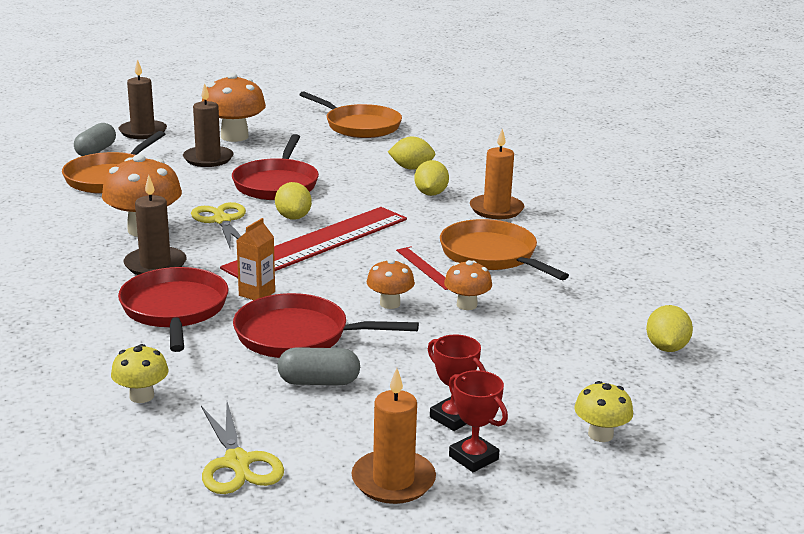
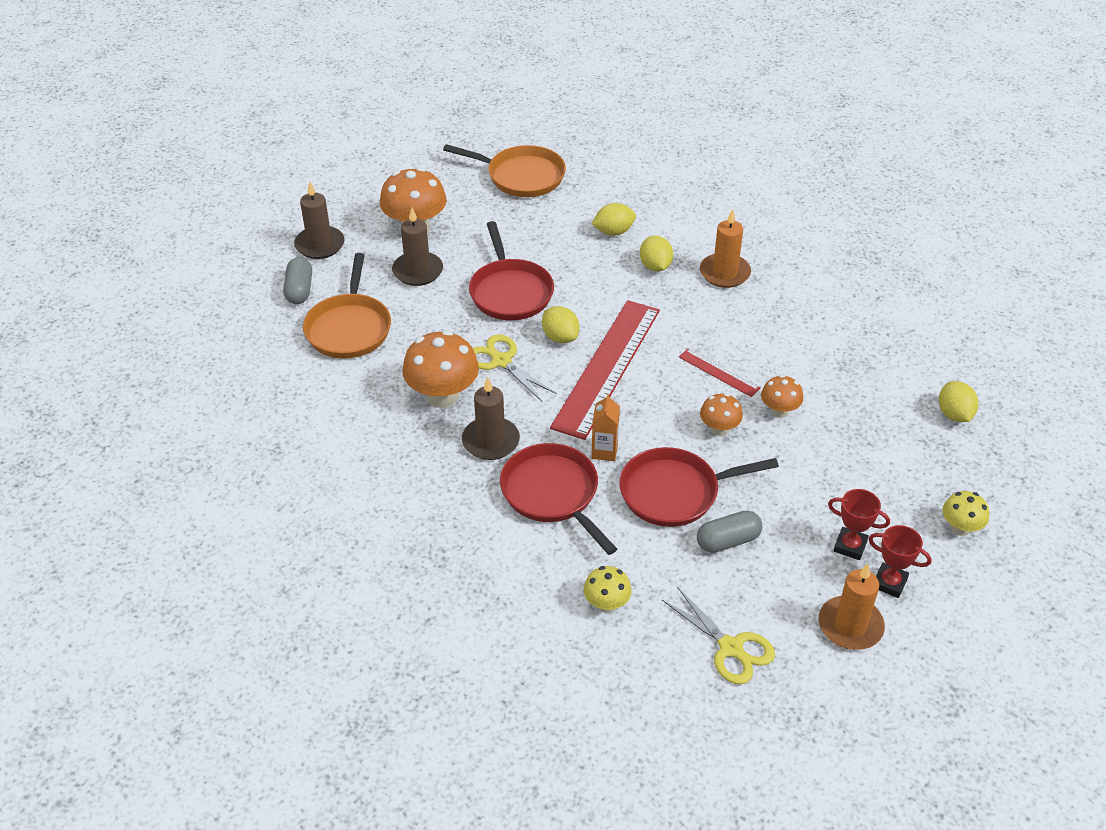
camera: 20 degrees left, 20 degrees up
orange pan [440,219,569,280] -> none

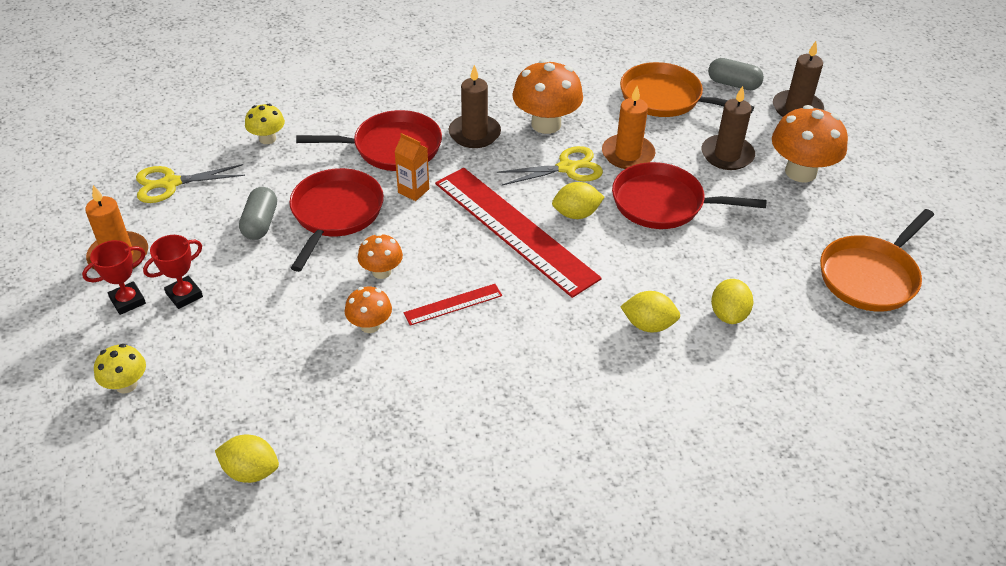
camera: 115 degrees right, 0 degrees up
orange candle [700,209,751,288] -> orange candle moved to [602,86,655,169]

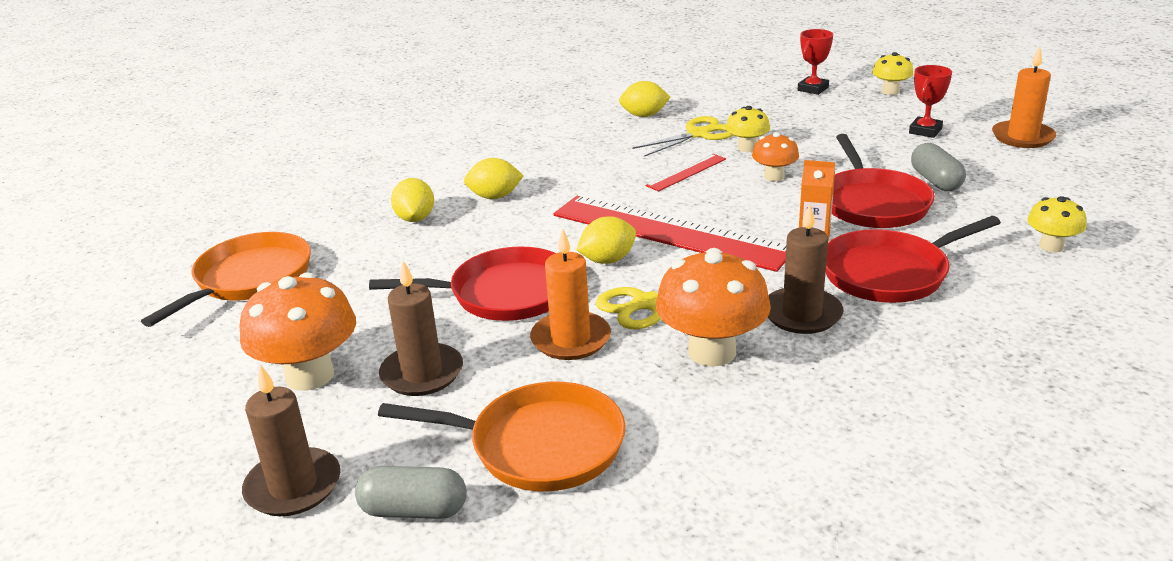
camera: 165 degrees right, 15 degrees down
red trophy [82,240,146,315] -> red trophy moved to [798,29,833,95]
yellow scissors [136,164,245,203] -> yellow scissors moved to [632,116,733,157]
yellow lemon [215,435,279,483] -> yellow lemon moved to [619,81,670,117]
orange mushroom [344,287,392,333] -> yellow mushroom [726,106,770,152]

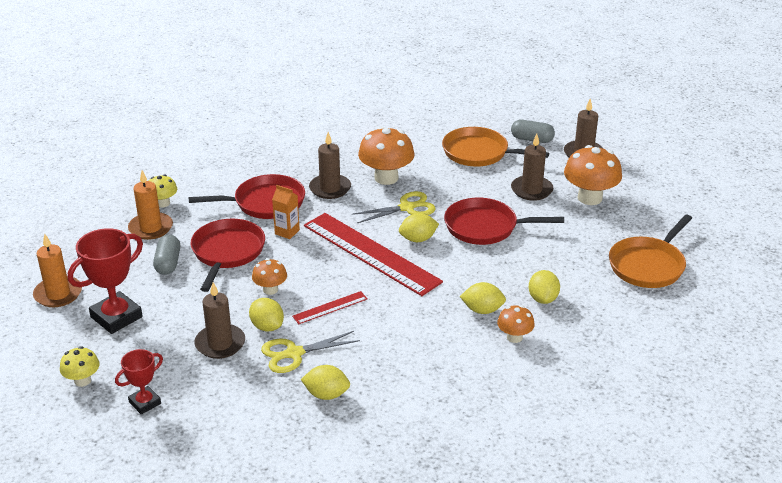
camera: 170 degrees left, 5 degrees up
orange candle [530,229,611,360] -> orange candle moved to [128,170,173,240]
yellow mushroom [726,106,770,152] -> yellow lemon [249,298,284,332]
red trophy [909,65,952,138] -> red trophy [68,228,143,334], size x1.73
none -> brown candle [194,282,245,359]
none -> orange mushroom [497,305,535,343]

